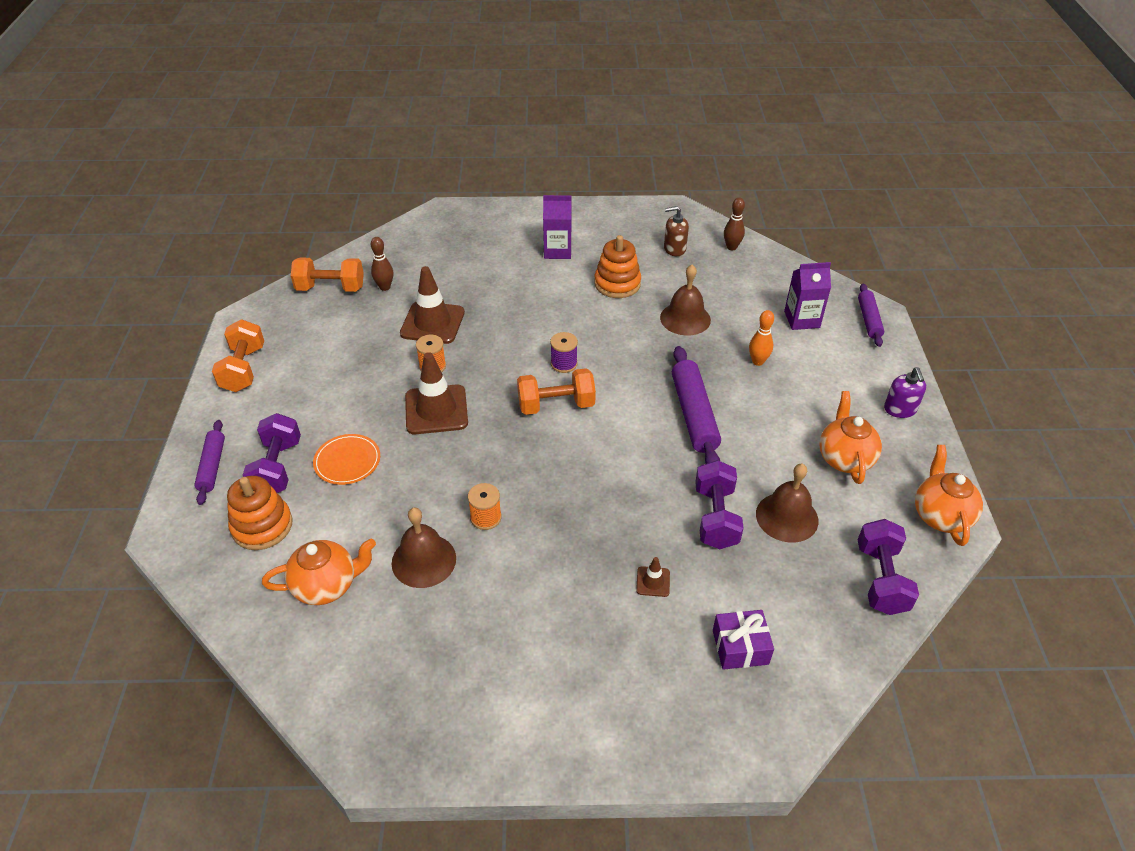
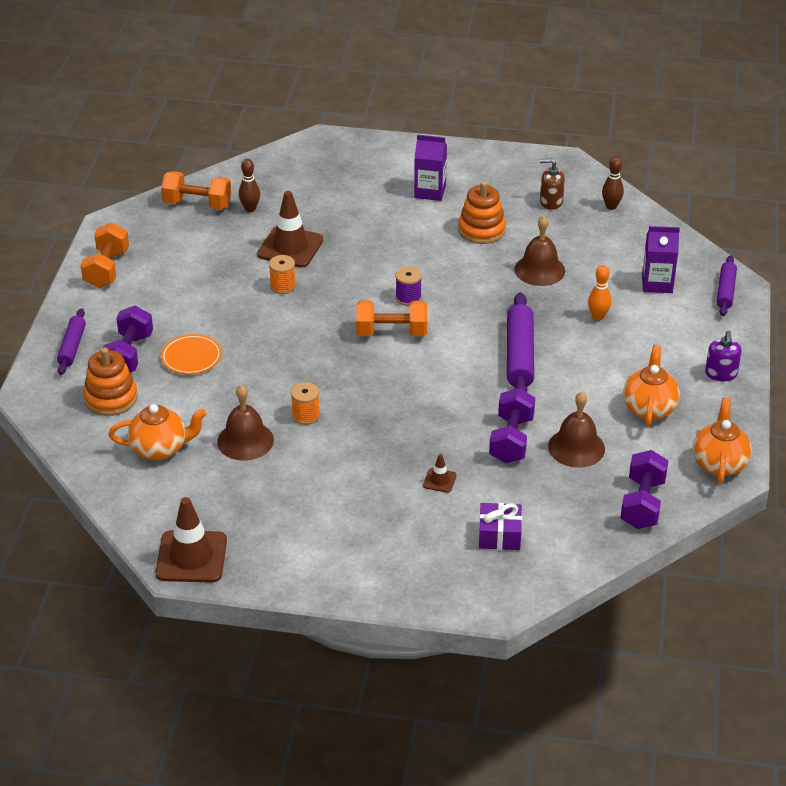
camera: 10 degrees right, 5 degrees down
brown traffic cone [405,352,468,434] -> brown traffic cone moved to [155,497,227,583]

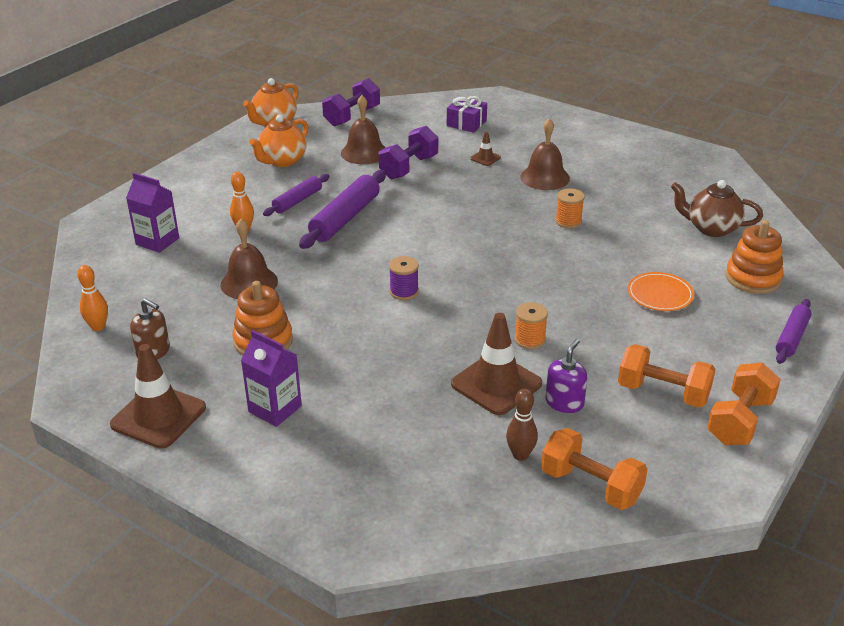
camera: 155 degrees left, 5 degrees down
purple dumbbell [103,305,153,372] -> none
orange teapot [109,404,207,460] -> brown teapot [671,180,763,237]
brown traffic cone [155,497,227,583] -> brown traffic cone moved to [110,344,206,449]
brown bell [217,385,274,461] -> brown bell moved to [520,118,570,190]
orange dumbbell [356,300,427,336] -> orange dumbbell moved to [618,344,716,408]
brown bowling pin [602,156,624,210] -> orange bowling pin [77,265,108,331]
purple soap dispenser [705,330,742,381] -> purple soap dispenser moved to [546,339,587,413]
purple rolling pin [717,255,737,316] -> purple rolling pin moved to [263,174,330,216]

